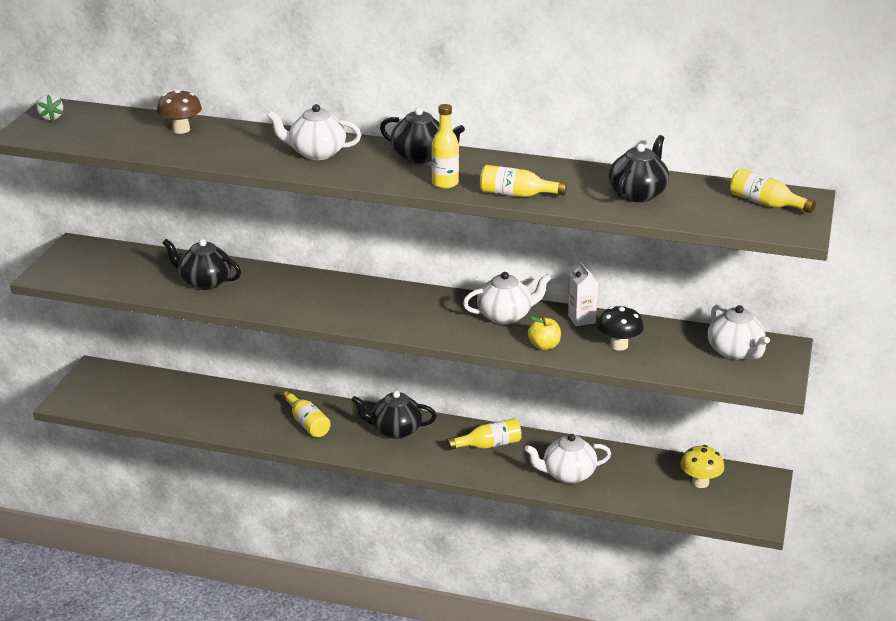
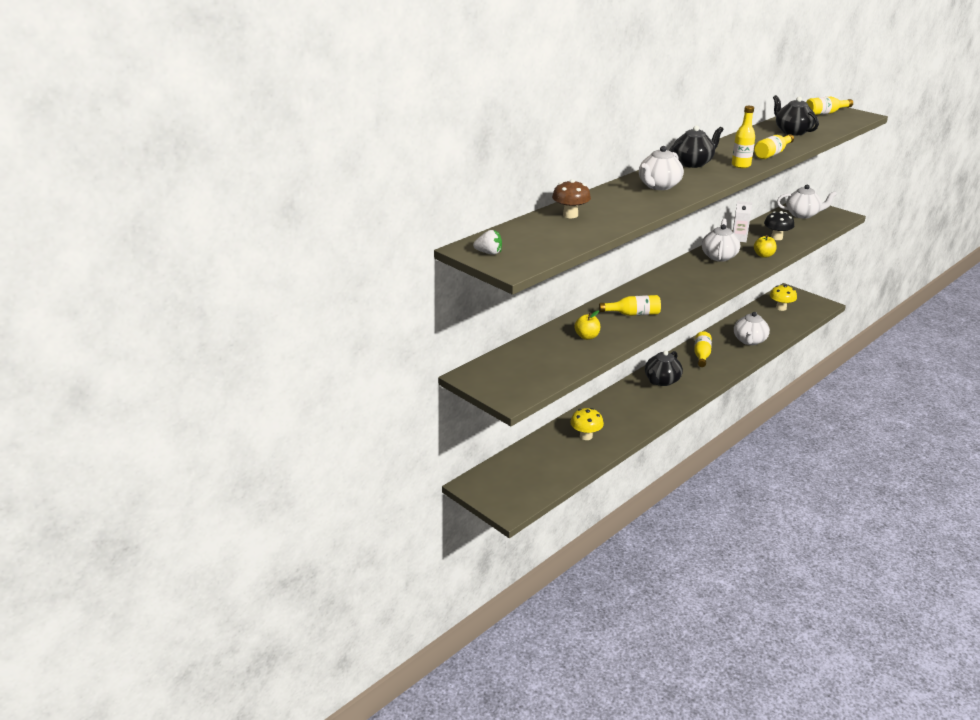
camera: 60 degrees left, 0 degrees up
black teapot [163,239,241,290] -> yellow apple [574,310,600,340]
yellow bottle [283,391,331,438] -> yellow bottle moved to [599,295,661,316]
none -> yellow mushroom [570,408,604,440]

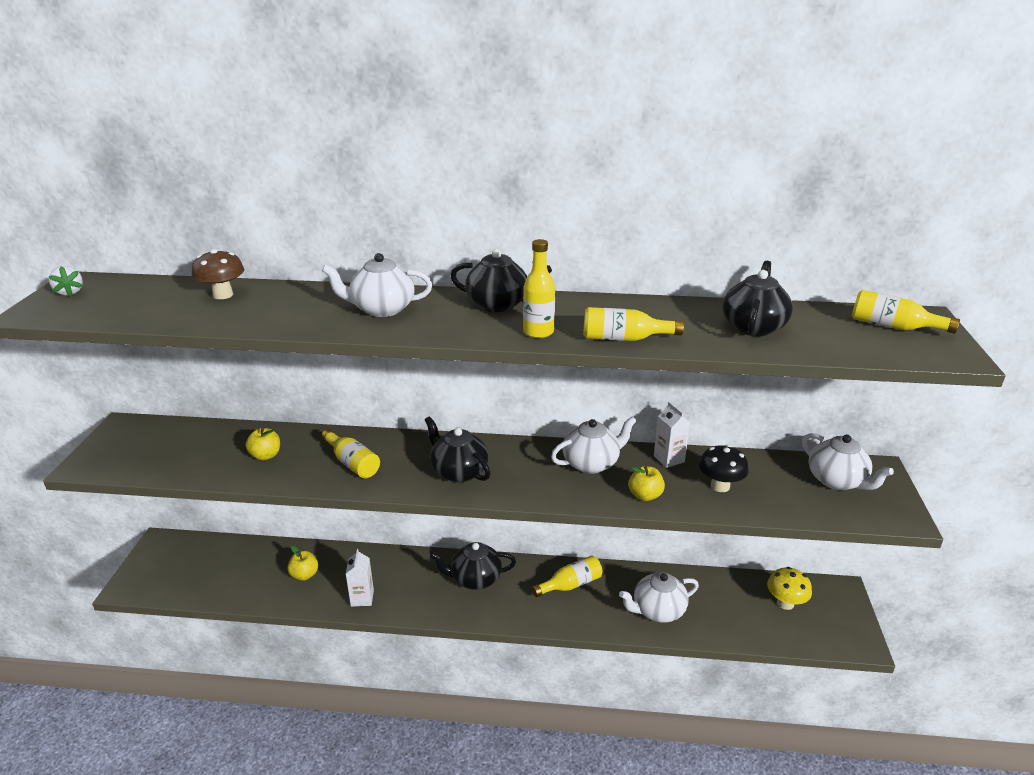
camera: 50 degrees right, 0 degrees up
yellow mushroom [570,408,604,440] -> yellow apple [287,546,318,581]
none -> white carton [346,549,374,607]
none -> black teapot [425,416,490,483]

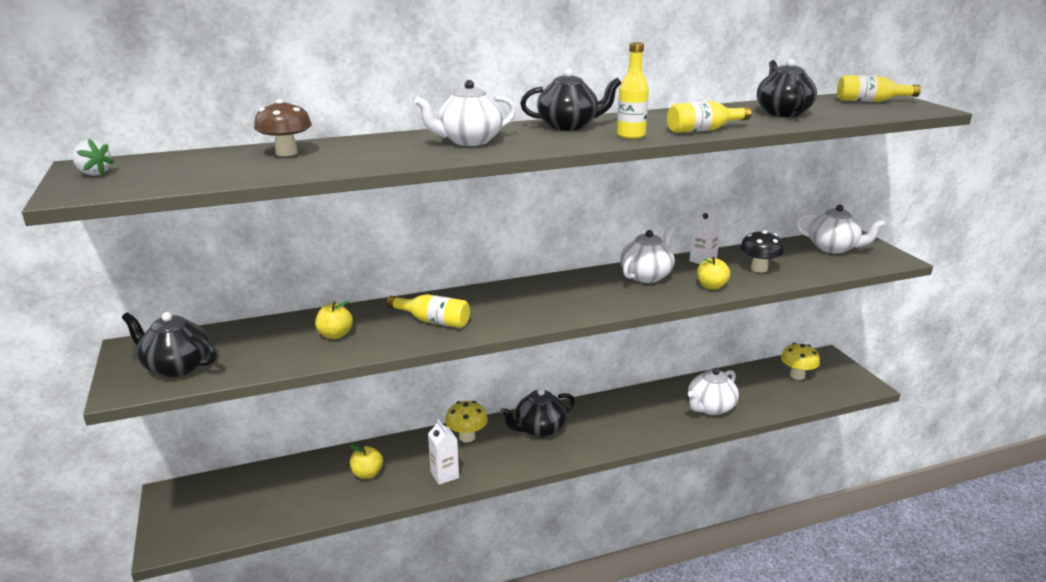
camera: 25 degrees left, 5 degrees down
black teapot [425,416,490,483] -> black teapot moved to [122,312,216,377]
yellow bottle [532,555,602,597] -> none
none -> yellow mushroom [445,401,488,442]

